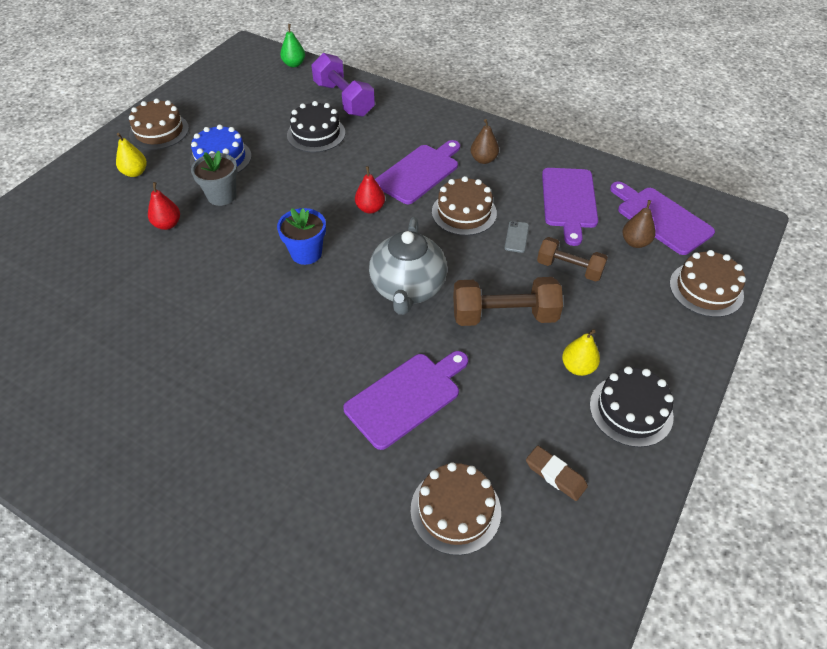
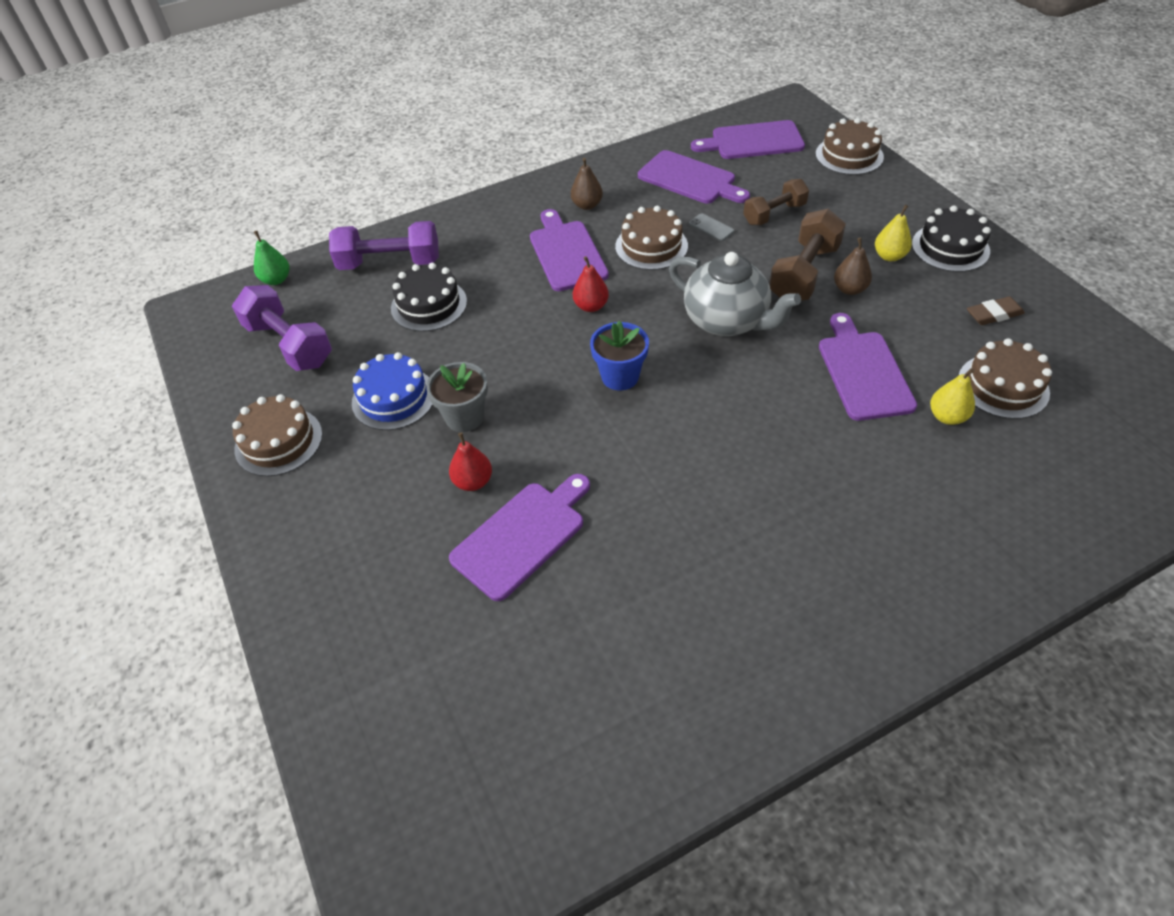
camera: 55 degrees left, 0 degrees up
yellow pear [116,133,147,177] -> yellow pear moved to [930,368,975,425]
brown pear [622,200,655,248] -> brown pear moved to [834,238,872,295]
none -> purple dumbbell [232,285,332,371]
none -> purple cutting board [449,474,590,601]

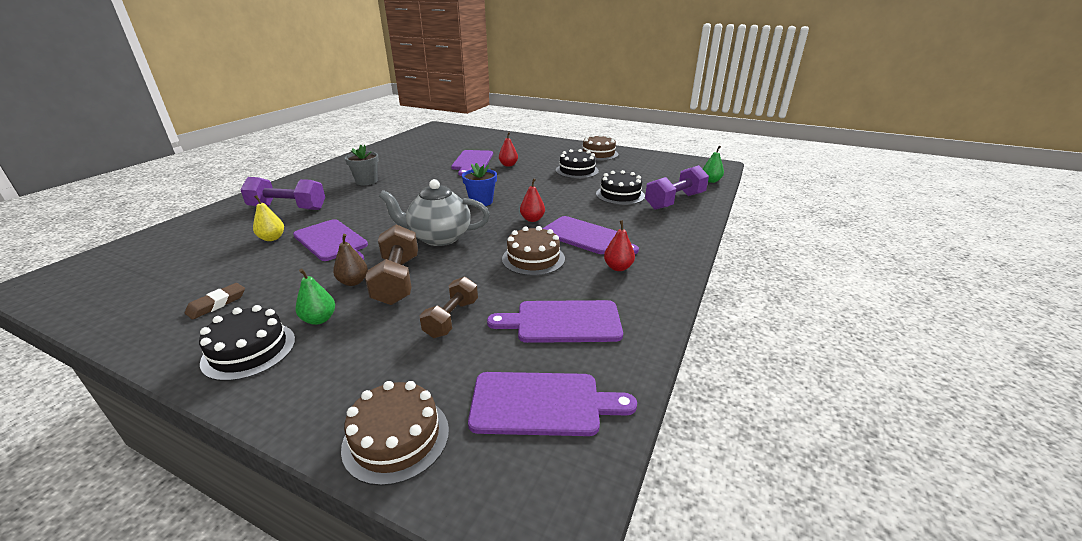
camera: 140 degrees right, 20 degrees down
purple dumbbell [232,285,332,371] -> purple dumbbell moved to [241,177,325,210]
blue cake [352,352,433,430] -> black cake [556,149,599,179]
grey flower pot [426,362,488,432] -> grey flower pot moved to [345,145,379,185]
brown pear [571,158,603,210] -> red pear [604,220,635,271]
grey phone [689,213,734,241] -> none
purple cutting board [691,120,805,159] -> purple cutting board turned 45 degrees clockwise [468,372,637,436]
yellow pear [875,205,912,261] -> green pear [296,269,335,325]
brown cake [958,338,1052,419] -> none

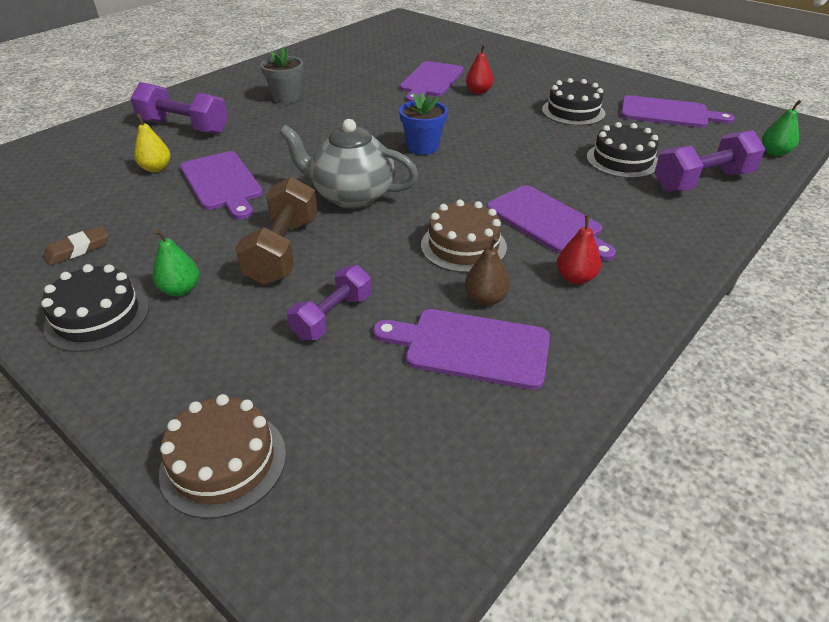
camera: 15 degrees right, 10 degrees up
brown pear [333,234,368,286] -> brown pear moved to [465,237,510,306]
brown dumbbell [420,276,478,338] -> purple dumbbell [287,265,371,340]
purple cutting board [468,372,637,436] -> purple cutting board moved to [621,95,735,128]
red pear [520,178,545,222] -> none
brown cake [582,134,619,160] -> none

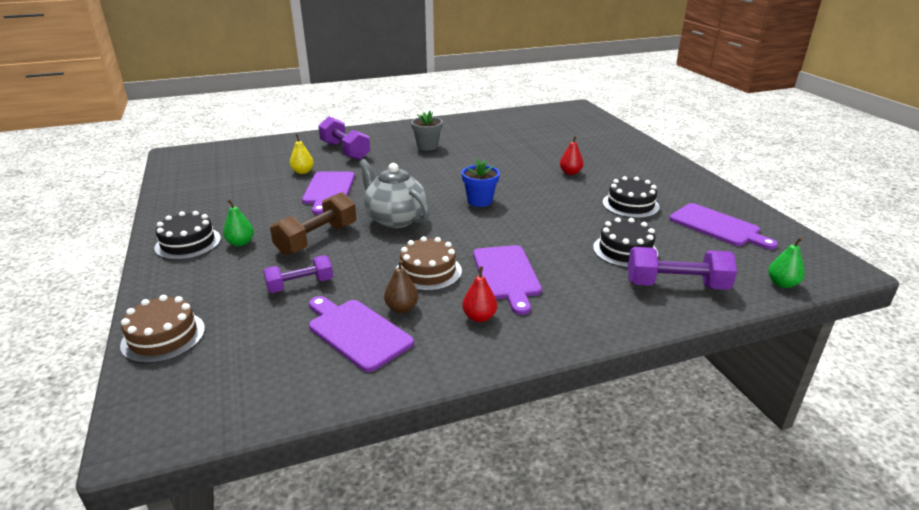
camera: 30 degrees right, 10 degrees down
brown eraser [43,226,109,266] -> none
purple cutting board [400,61,464,102] -> none

